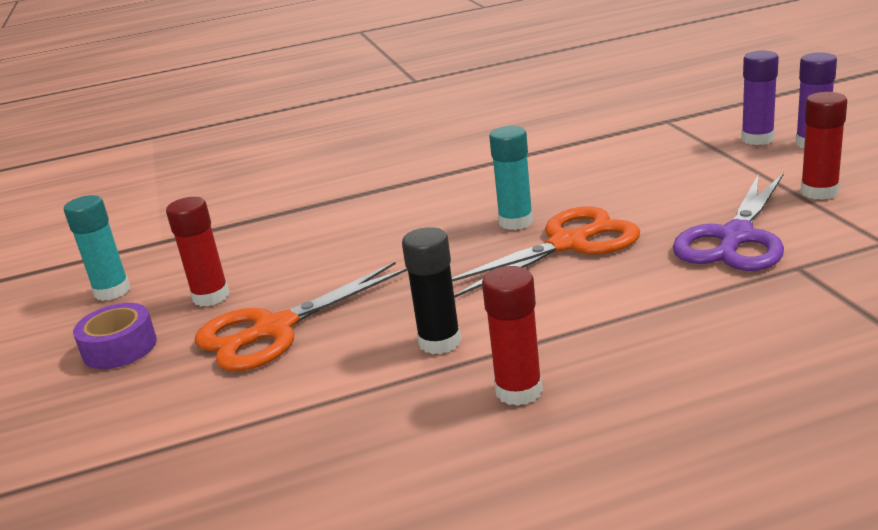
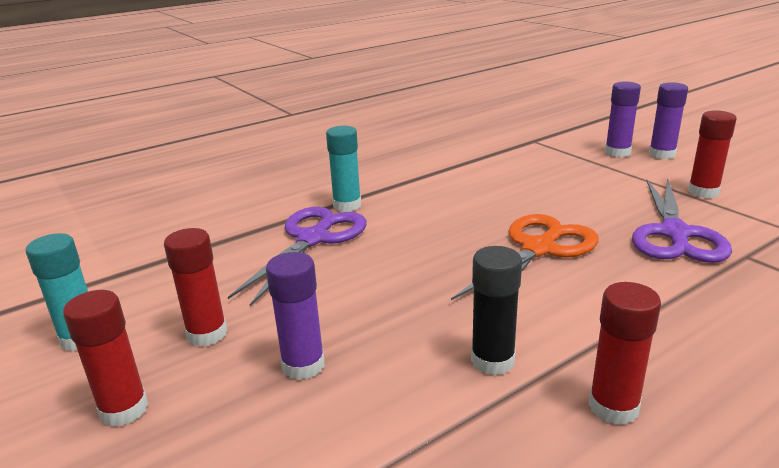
camera: 20 degrees left, 0 degrees up
purple tape [73,303,157,369] -> red glue stick [63,290,148,427]
orange scissors [195,262,408,371] -> purple glue stick [266,252,325,380]
turquoise glue stick [489,126,533,230] -> turquoise glue stick moved to [326,126,361,212]
none -> purple scissors [228,207,367,306]

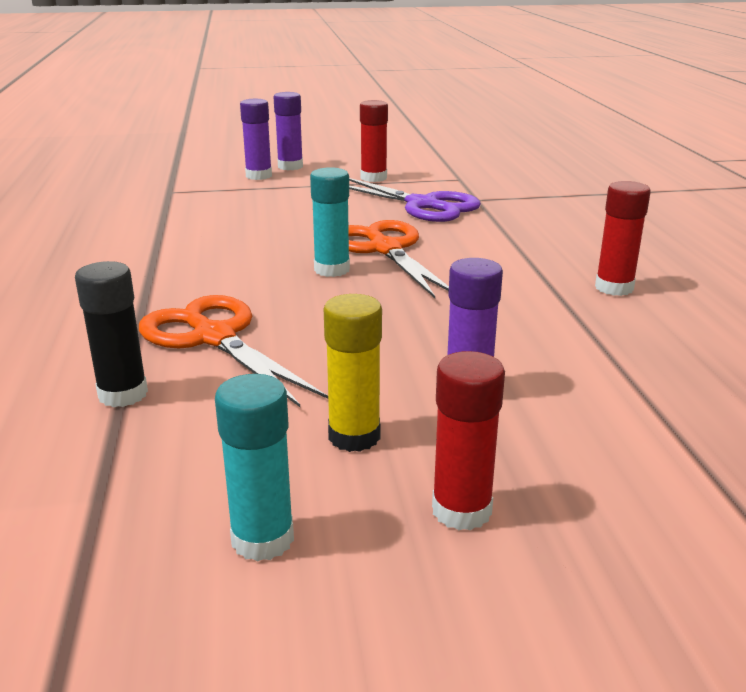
camera: 65 degrees left, 0 degrees up
red glue stick [164,228,227,347] -> yellow glue stick [324,294,382,452]
purple scissors [228,207,367,306] -> orange scissors [139,295,328,407]
turquoise glue stick [326,126,361,212] -> turquoise glue stick moved to [310,167,350,277]
black glue stick [471,246,522,375] -> black glue stick moved to [75,261,148,407]

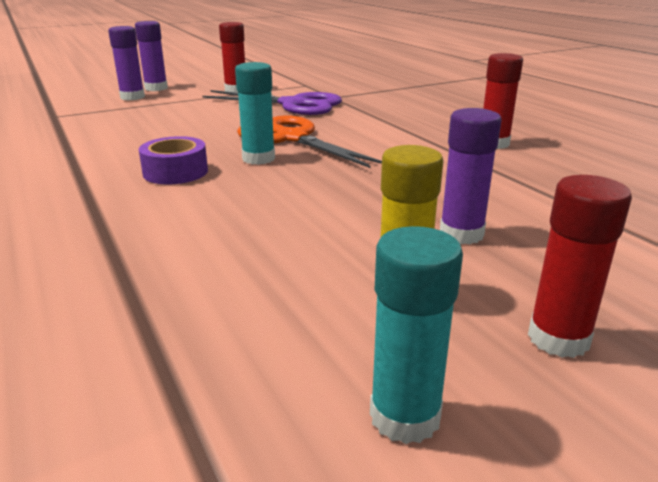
camera: 20 degrees left, 0 degrees up
black glue stick [75,261,148,407] -> none
orange scissors [139,295,328,407] -> none
none -> purple tape [139,136,208,184]

